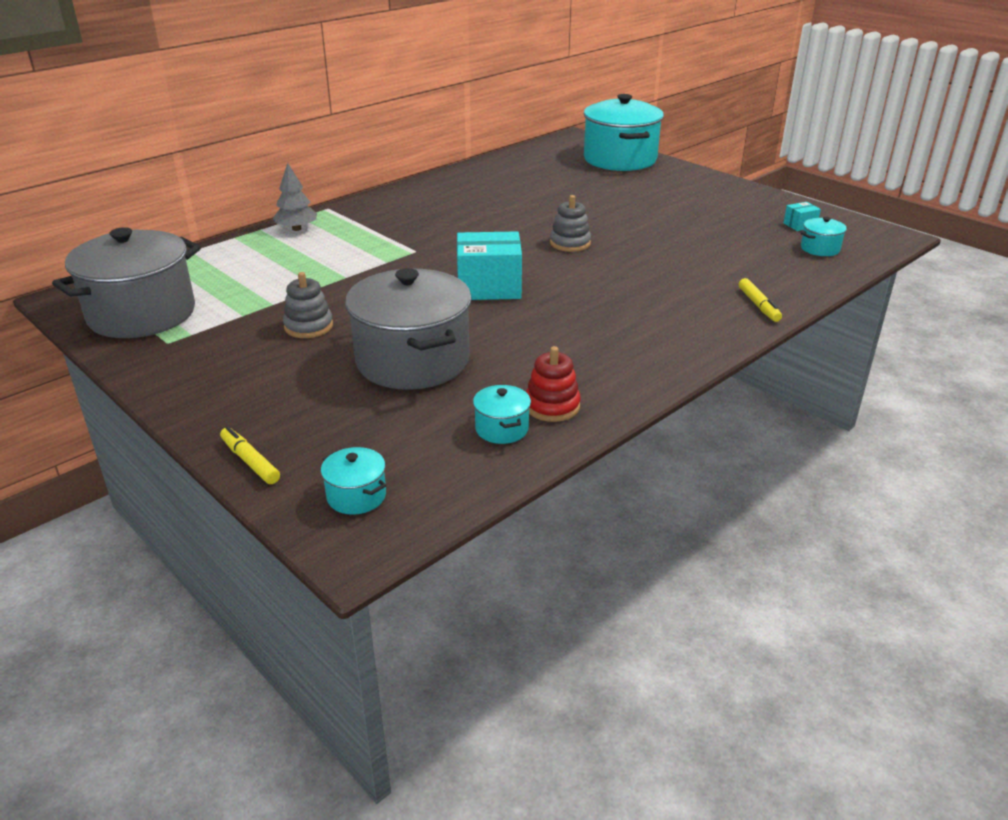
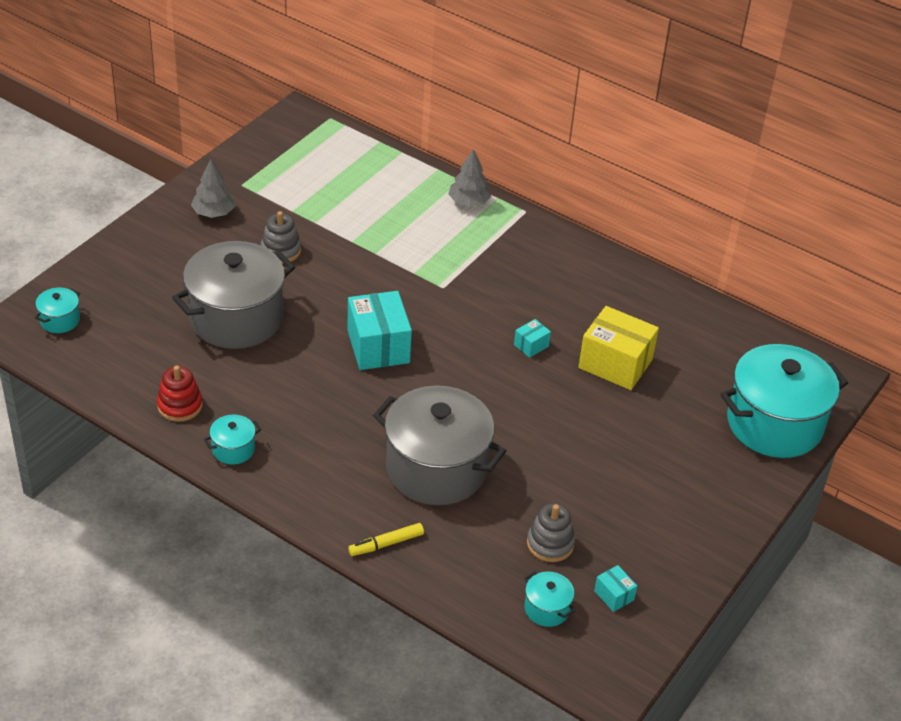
camera: 75 degrees right, 10 degrees up
grey pot [52,227,201,338] -> grey pot moved to [373,386,506,505]
yellow marker [220,427,280,484] -> none
turquoise pot [473,385,531,444] -> turquoise pot moved to [204,415,261,465]
grey stacking toy [550,195,591,252] -> grey stacking toy moved to [527,503,575,562]
none -> grey tree [191,159,235,218]
none -> turquoise box [514,319,551,358]
none -> yellow box [578,306,659,390]

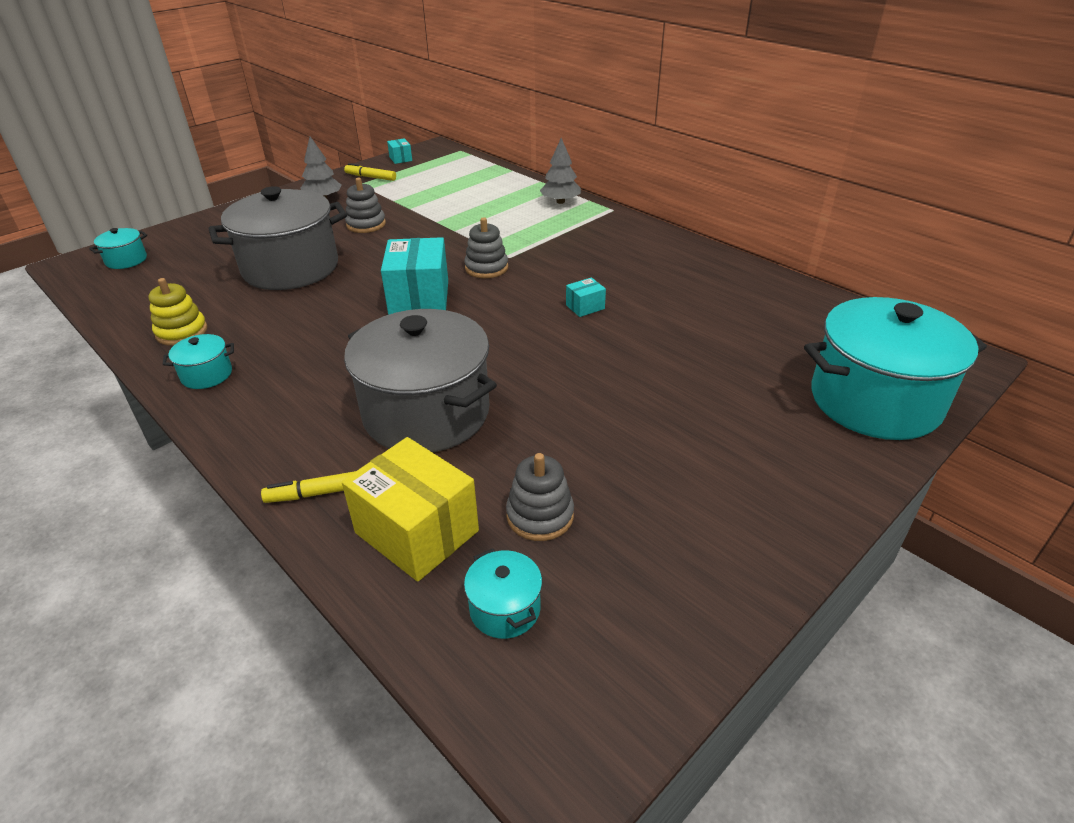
camera: 15 degrees right, 5 degrees down
red stacking toy [157,365,203,422] -> yellow stacking toy [148,278,208,346]
yellow box [578,306,659,390] -> yellow box moved to [342,437,479,582]
turquoise box [594,565,637,612] -> turquoise box moved to [387,138,412,164]
none -> yellow marker [344,163,396,181]
none -> grey stacking toy [464,217,508,278]

